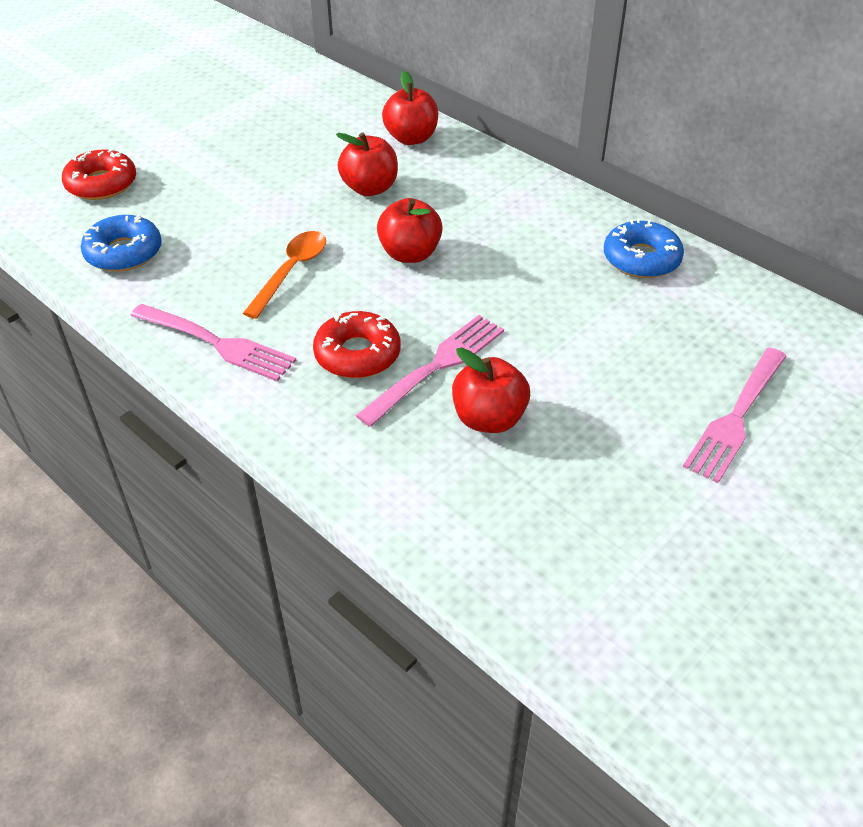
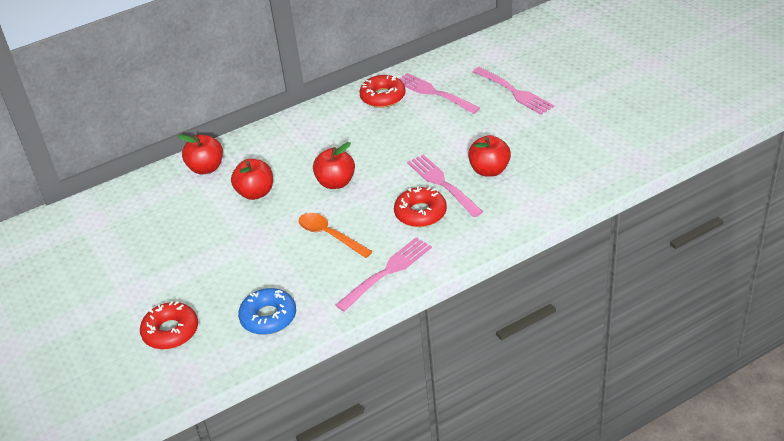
camera: 70 degrees left, 5 degrees down
blue donut [604,218,684,278] -> red donut [359,75,406,108]
none -> pink fork [399,73,480,114]

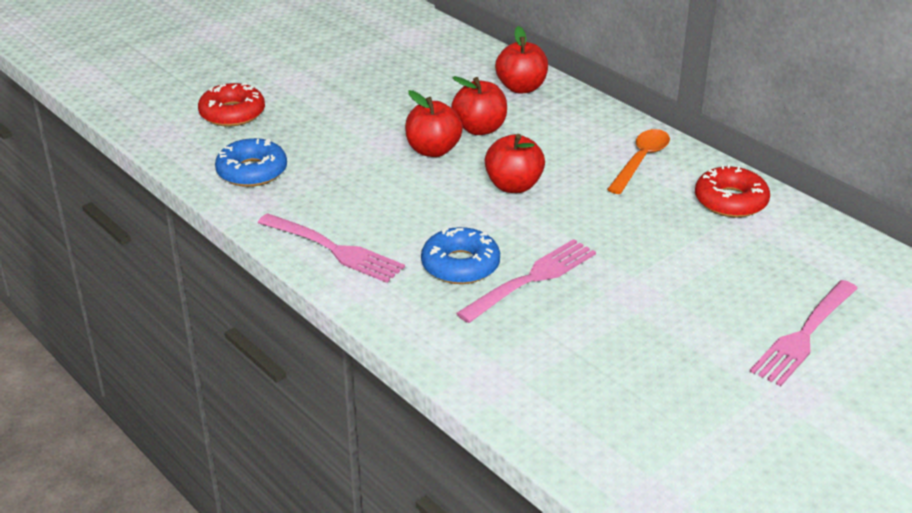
camera: 75 degrees right, 5 degrees down
orange spoon [299,213,373,258] -> orange spoon moved to [607,129,670,194]
red donut [394,187,447,227] -> blue donut [421,227,500,284]
pink fork [399,73,480,114] -> none
red apple [468,135,511,177] -> red apple moved to [405,90,463,157]

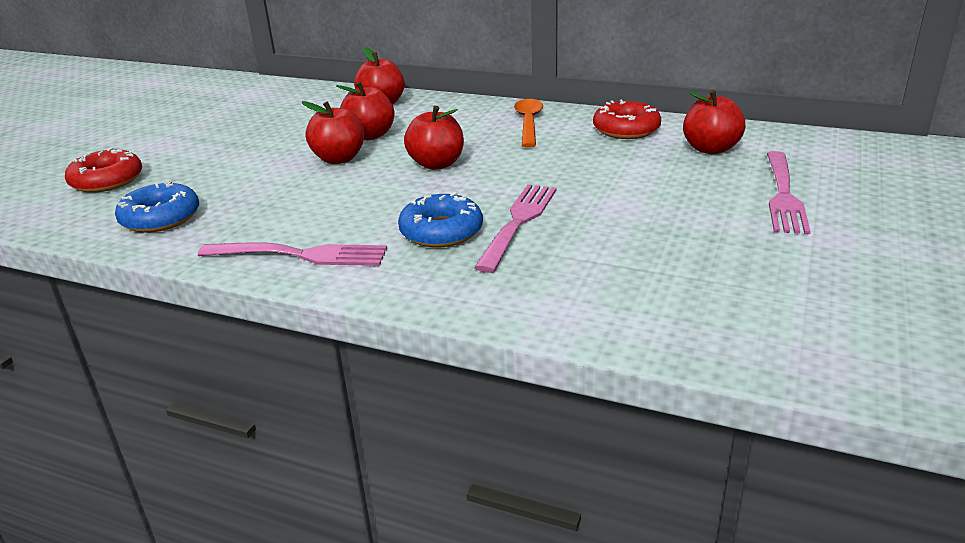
camera: 25 degrees left, 5 degrees down
none -> red apple [683,90,745,154]

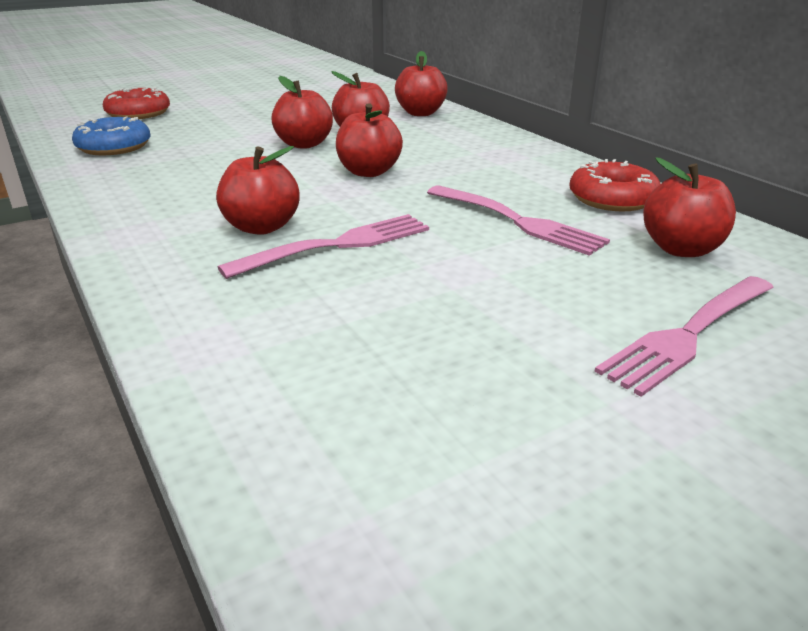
camera: 35 degrees right, 0 degrees up
pink fork [198,242,387,266] -> pink fork moved to [427,186,610,256]
blue donut [398,192,483,248] -> red apple [216,146,300,235]
orange spoon [514,99,543,148] -> none

